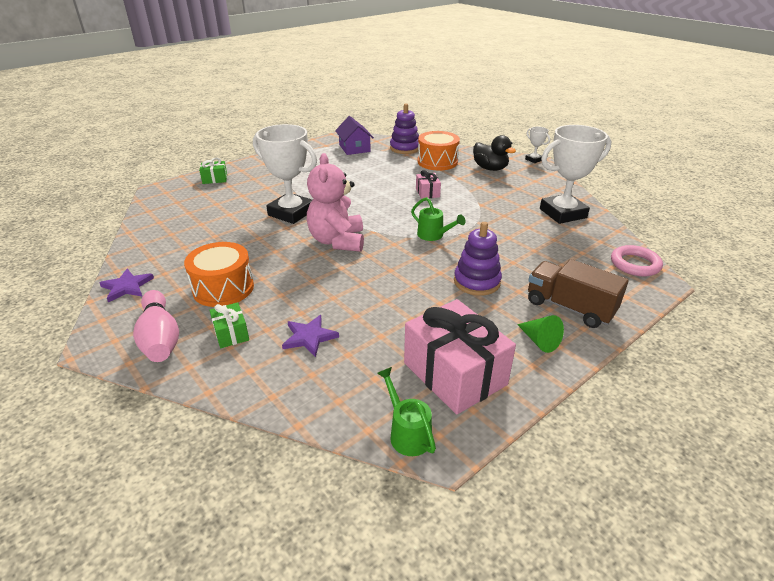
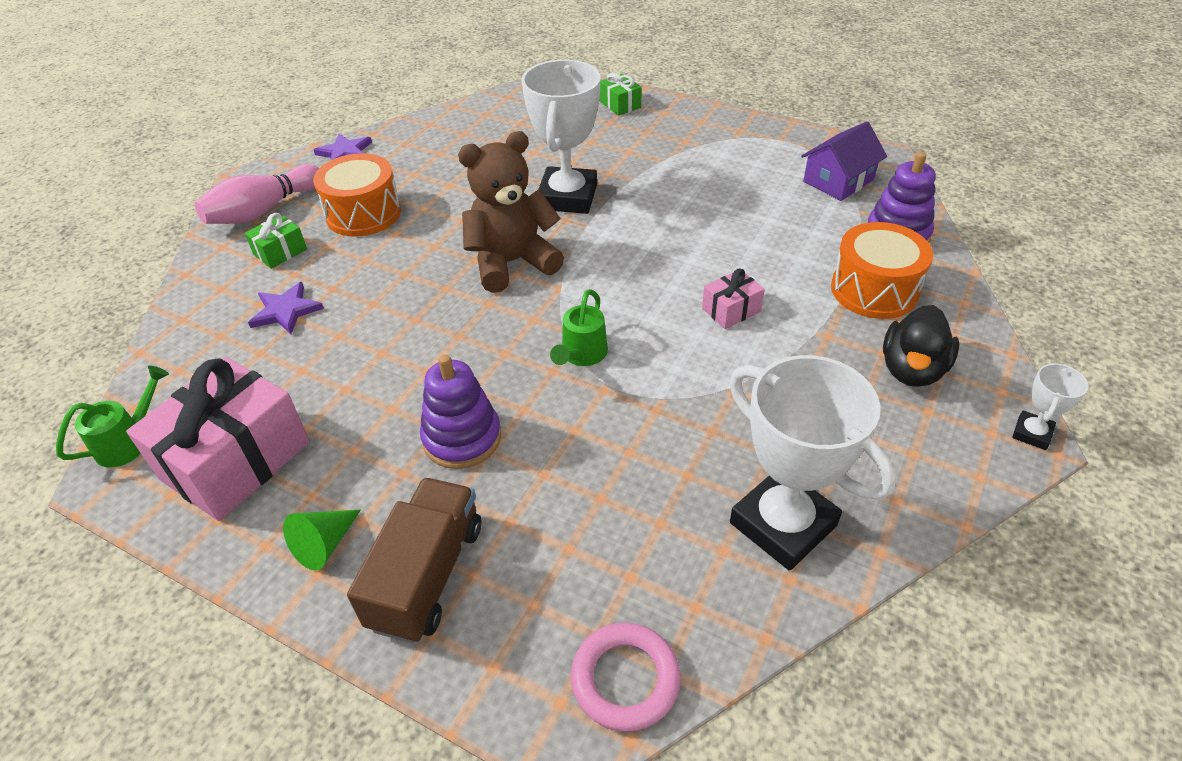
camera: 70 degrees right, 10 degrees up
pink teddy bear [307,153,364,252] -> brown teddy bear [458,131,564,293]

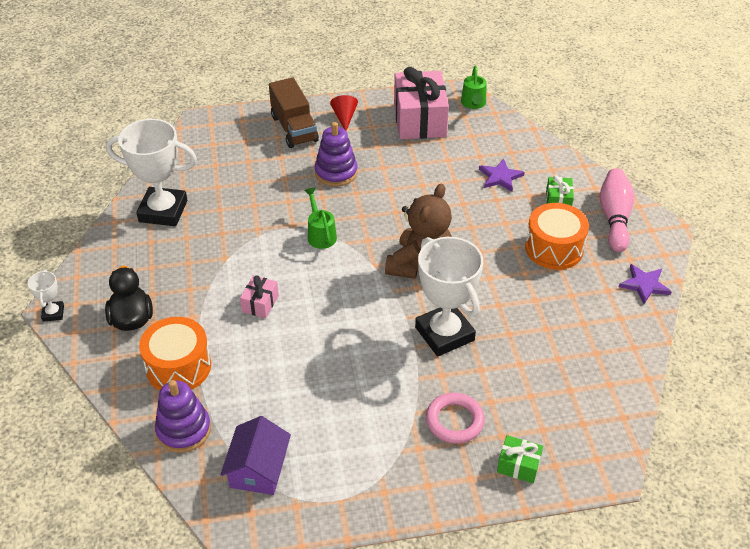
camera: 140 degrees right, 0 degrees up
green cone [283,510,361,570] -> red cone [330,95,358,131]
pink ring [571,622,681,732] -> pink ring moved to [426,393,485,444]

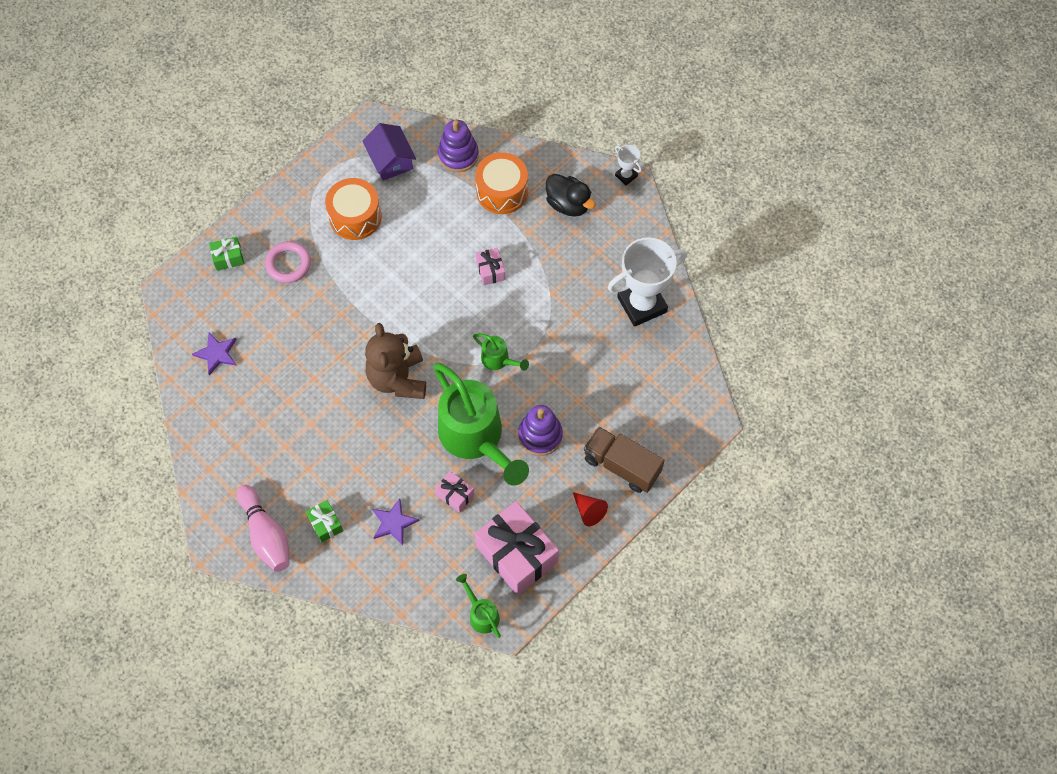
camera: 145 degrees right, 20 degrees up
white trophy [415,237,483,357] -> none
orange drum [525,203,589,270] -> orange drum moved to [325,178,382,240]
purple star [619,264,672,304] -> purple star moved to [192,333,237,375]
none -> green watering can [433,363,529,486]
none -> pink gift [435,471,475,513]

